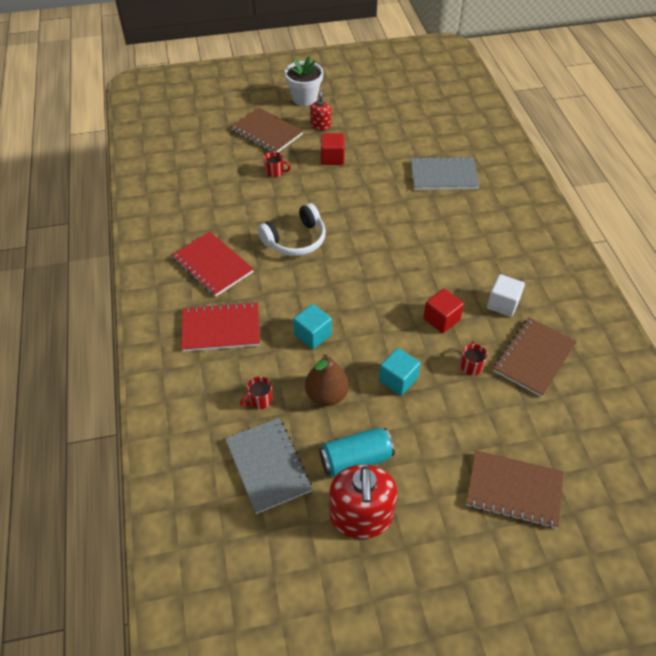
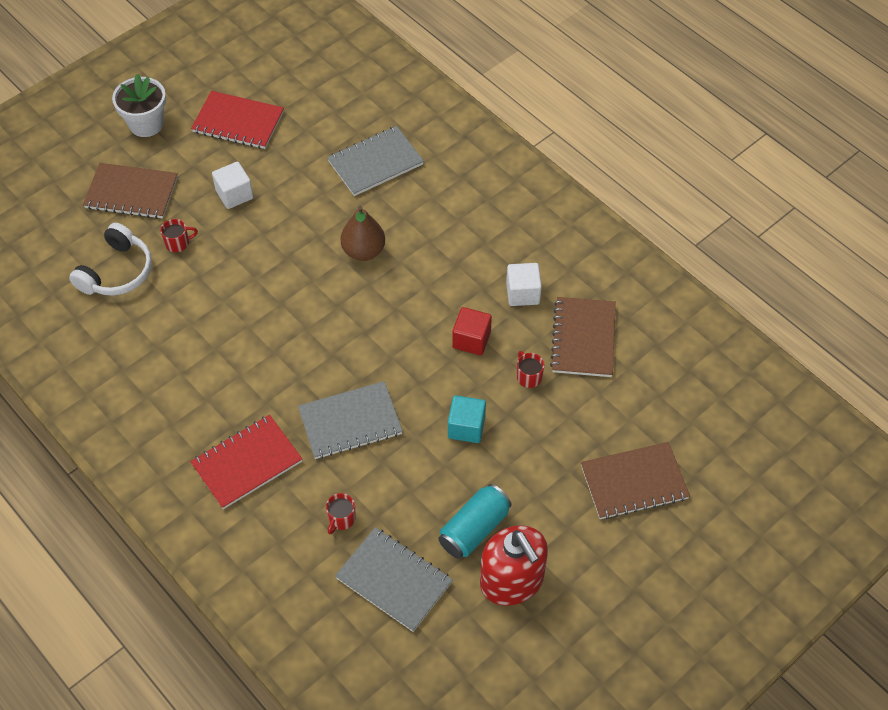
camera: 30 degrees left, 5 degrees up
red notebook [172,232,254,297] -> red notebook moved to [191,91,284,149]
white headphones [258,203,326,256] -> white headphones moved to [69,223,152,296]
turquoise cube [293,304,332,349] -> grey notebook [298,381,403,459]
brown pear [305,354,349,406] -> brown pear moved to [341,206,385,261]
red soap dispenser [310,89,331,130] -> none
red cube [321,133,345,165] -> white cube [212,162,253,209]

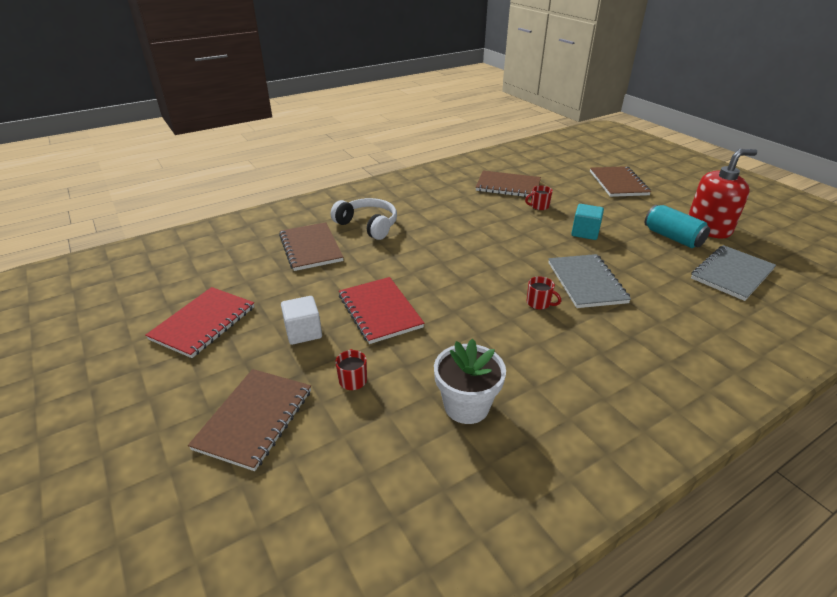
camera: 80 degrees left, 20 degrees down
white headphones [69,223,152,296] -> white headphones moved to [331,198,397,240]
white flower pot [112,74,166,137] -> white flower pot moved to [434,339,506,424]
red notebook [190,415,302,509] -> red notebook moved to [339,277,424,344]
red mug [326,493,356,534] -> red mug moved to [526,276,561,310]
grey notebook [327,126,424,196] -> brown notebook [279,222,344,271]
brown pear [341,206,385,261] -> none
red cube [452,307,492,355] -> none
white cube [506,263,542,306] -> none

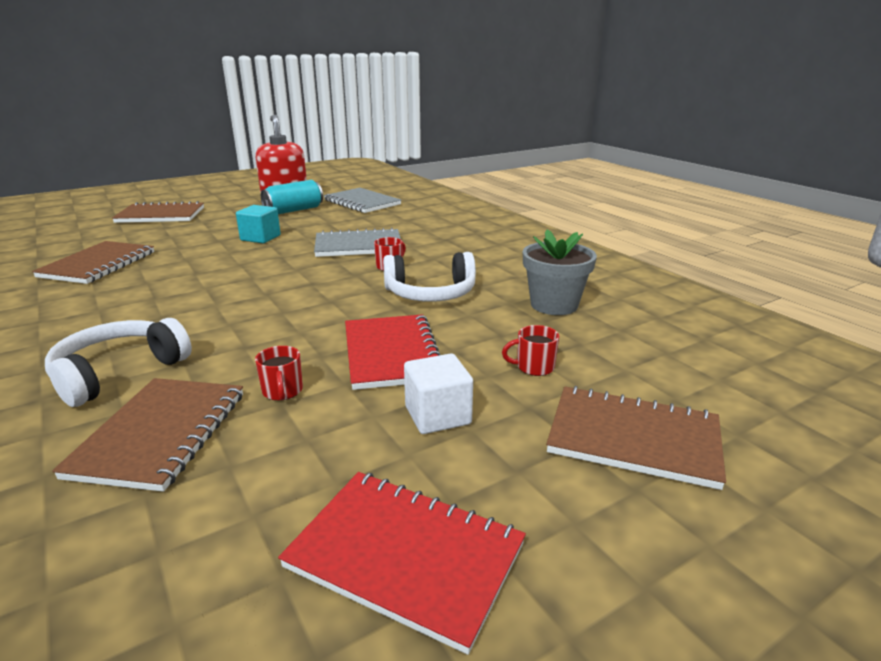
camera: 90 degrees left, 10 degrees down
brown notebook [279,222,344,271] -> brown notebook turned 60 degrees counterclockwise [52,378,243,492]
red notebook [339,277,424,344] -> red notebook turned 75 degrees counterclockwise [345,314,440,390]
white flower pot [434,339,506,424] -> grey flower pot [523,229,597,315]
red mug [525,186,553,210] -> red mug moved to [255,346,303,401]
none -> white headphones [383,252,476,302]

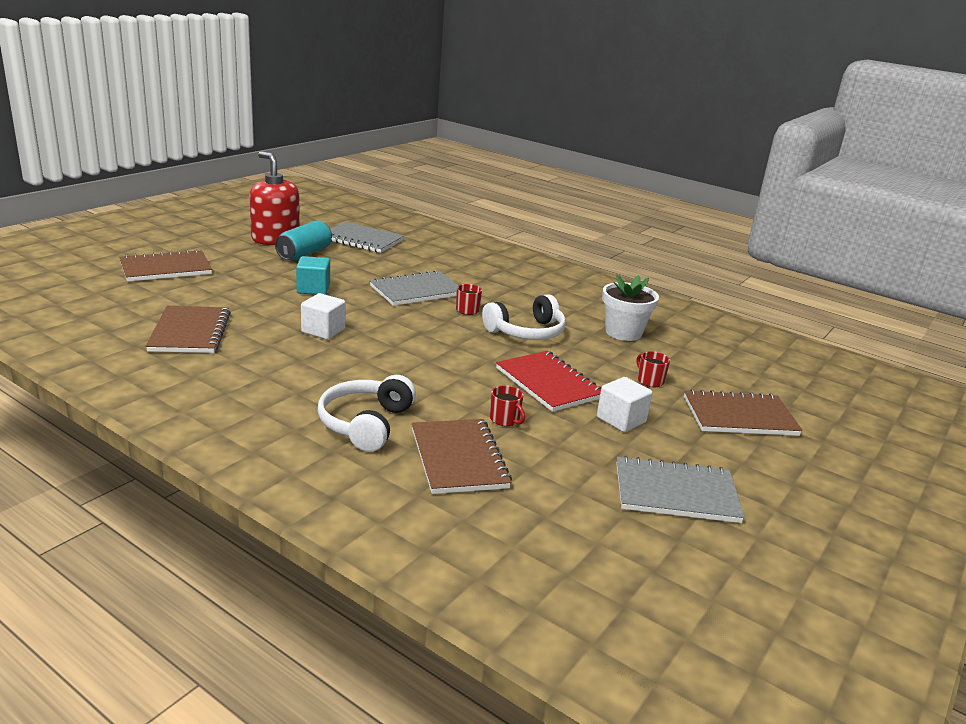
camera: 25 degrees left, 0 degrees up
red notebook [278,472,526,655] -> grey notebook [616,456,745,523]
red mug [502,325,559,376] -> red mug turned 90 degrees clockwise [637,351,670,387]
grey flower pot [523,229,597,315] -> white flower pot [602,275,659,341]
none -> white cube [301,293,346,340]

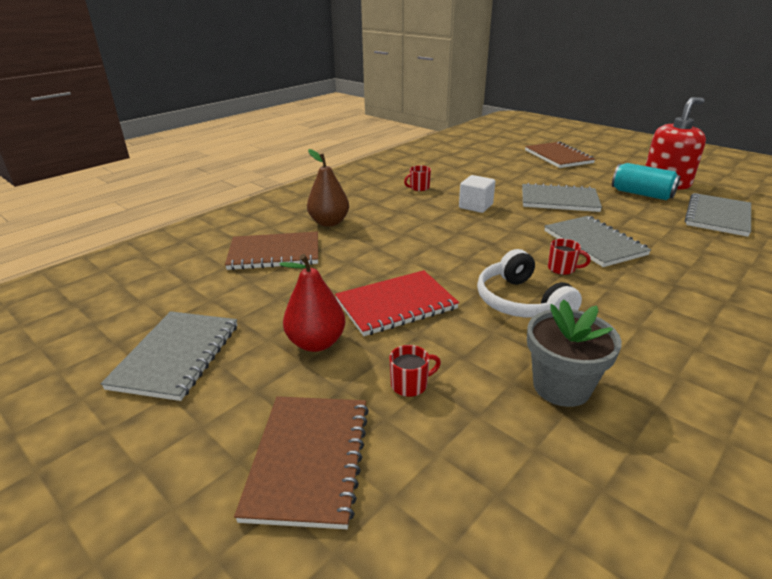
camera: 100 degrees right, 5 degrees up
brown notebook [146,306,231,353] -> none
turquoise cube [296,256,330,295] -> grey notebook [522,183,602,212]
white headphones [318,375,416,452] -> brown pear [307,149,349,227]
red mug [490,385,525,426] -> red mug moved to [404,166,431,191]
white cube [597,377,652,432] -> red pear [279,254,345,352]
white flower pot [602,275,659,341] -> grey flower pot [527,299,622,407]

